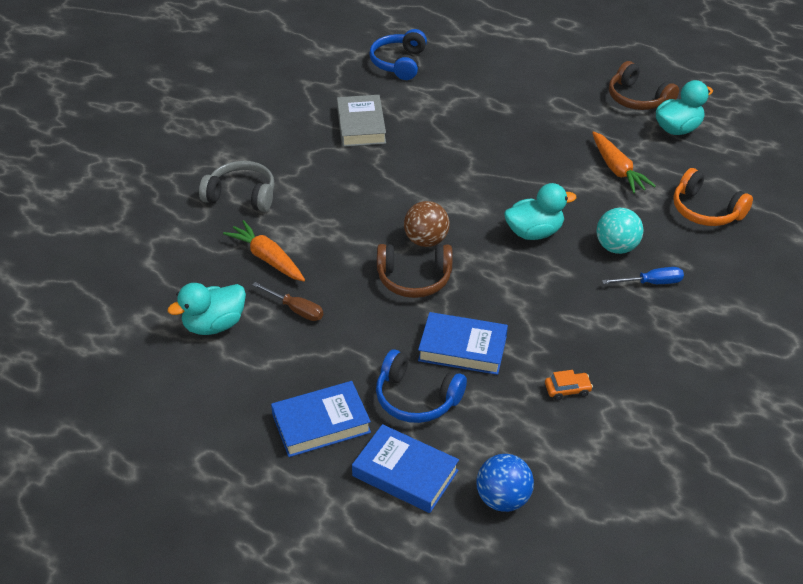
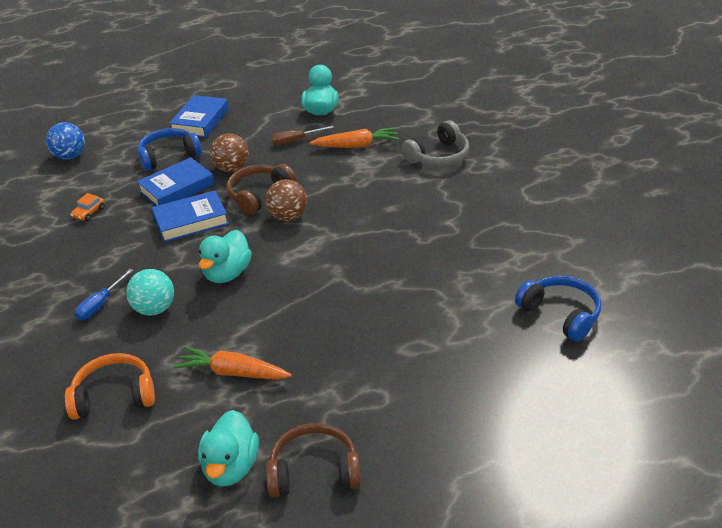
camera: 130 degrees right, 5 degrees down
grey book [337,95,386,147] -> none
blue book [352,424,459,513] -> blue book moved to [152,190,229,242]
none -> brown ball [210,133,249,172]

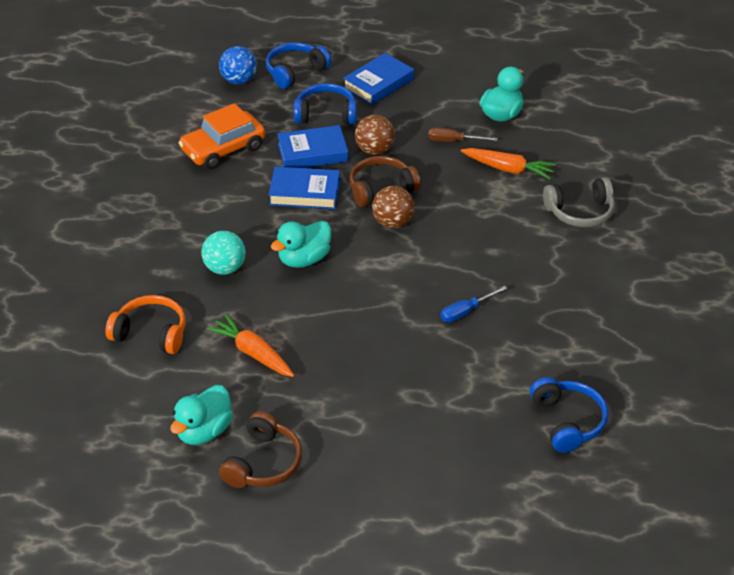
camera: 25 degrees right, 5 degrees up
orange car [71,193,104,221] -> orange car [179,103,265,169], size x2.38
blue screwdriver [74,269,133,320] -> blue screwdriver moved to [441,286,507,322]
brown headphones [266,423,361,498] -> brown headphones turned 90 degrees clockwise [219,411,302,488]
none -> blue headphones [266,42,331,89]

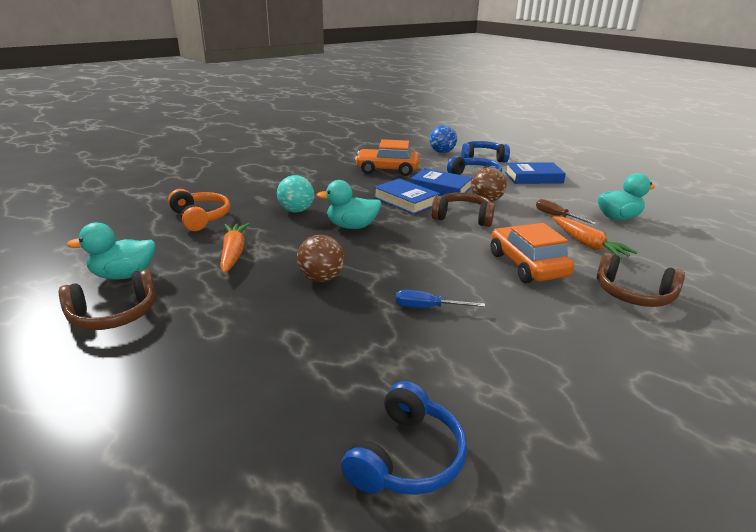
camera: 40 degrees right, 15 degrees down
brown ball [372,186,415,228] -> brown ball moved to [297,235,344,282]
grey headphones [543,177,615,227] -> brown headphones [597,253,685,307]
none -> orange car [491,223,574,283]

